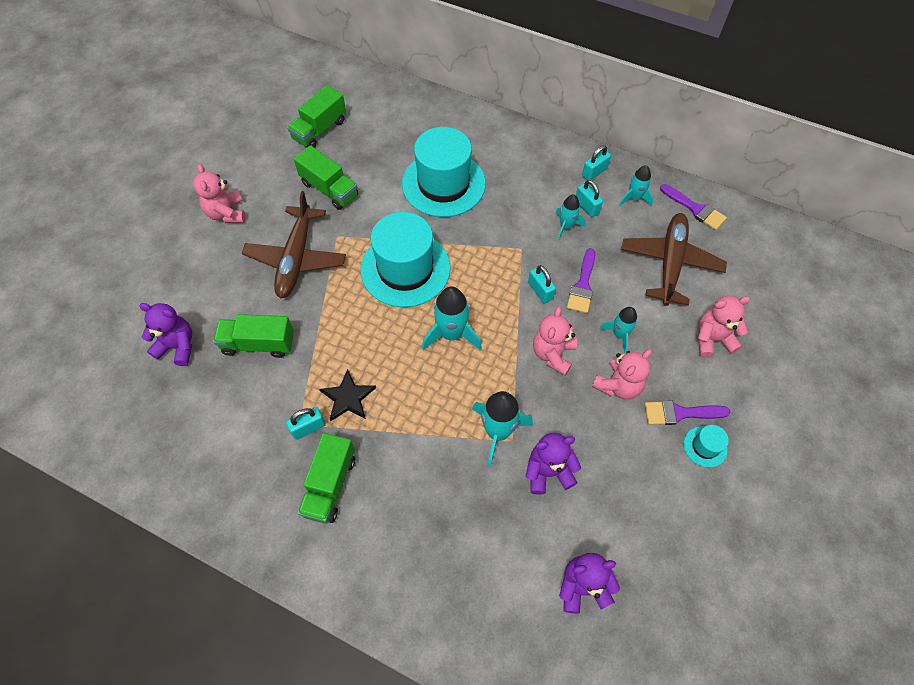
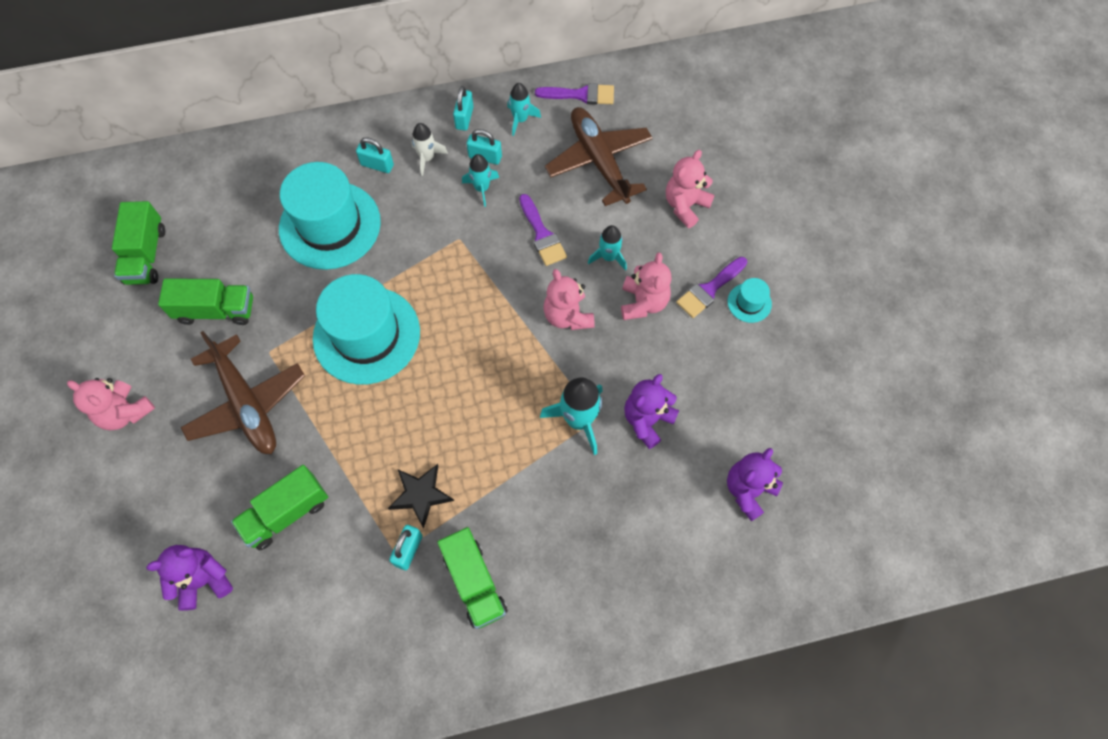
camera: 40 degrees left, 5 degrees up
turquoise rocket [422,286,482,350] -> none
turquoise padlock [528,265,556,304] -> turquoise padlock moved to [356,137,394,173]
none -> white rocket [411,123,448,176]

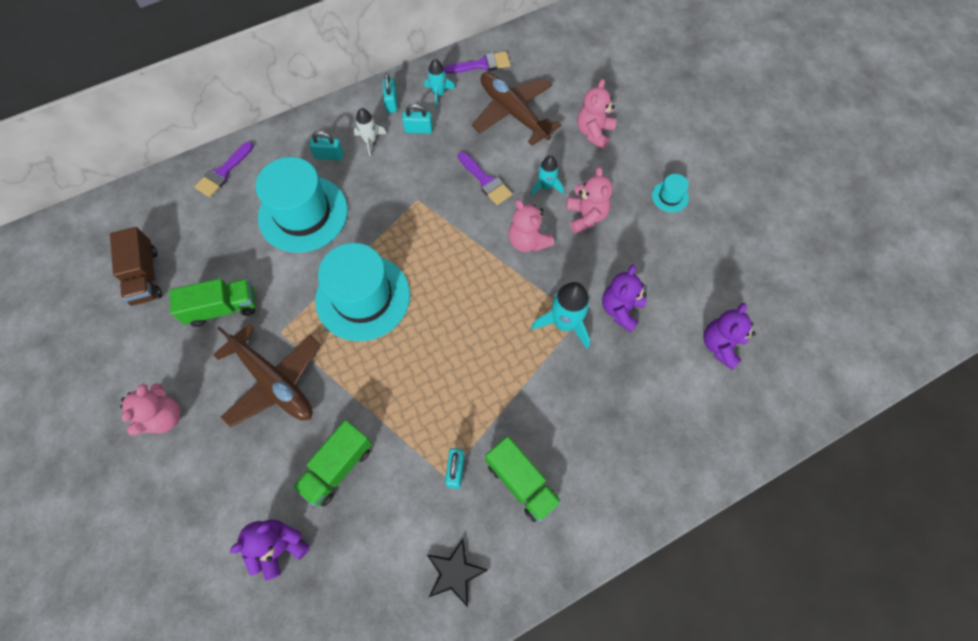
camera: 15 degrees left, 0 degrees up
pink teddy bear [67,378,155,431] -> pink teddy bear turned 90 degrees counterclockwise [120,383,181,436]
green truck [112,201,165,285] -> brown truck [110,227,162,306]
black star [388,464,454,529] -> black star moved to [427,539,488,607]
turquoise rocket [462,154,499,207] -> none
purple brush [676,257,747,318] -> purple brush moved to [194,142,253,197]

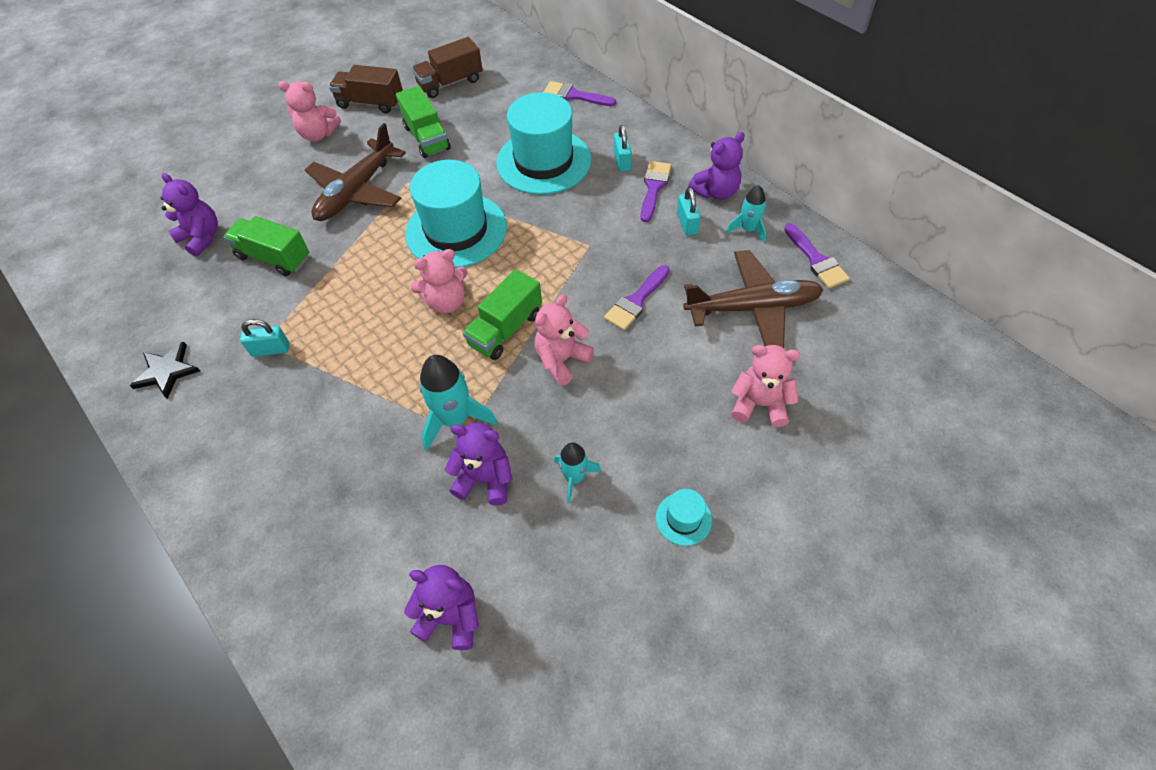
camera: 80 degrees right, 10 degrees down
white rocket [354,108,386,156] -> purple brush [641,161,671,222]
turquoise padlock [383,73,397,113] -> purple teddy bear [688,132,745,200]
brown plane [472,72,561,146] -> brown plane turned 45 degrees clockwise [684,250,823,348]
green truck [485,436,561,522] -> green truck moved to [463,269,542,360]
turquoise rocket [531,156,564,196] -> turquoise rocket moved to [554,442,601,504]
pink teddy bear [566,167,613,234] -> pink teddy bear moved to [411,249,468,313]
none -> brown truck [329,65,403,113]

